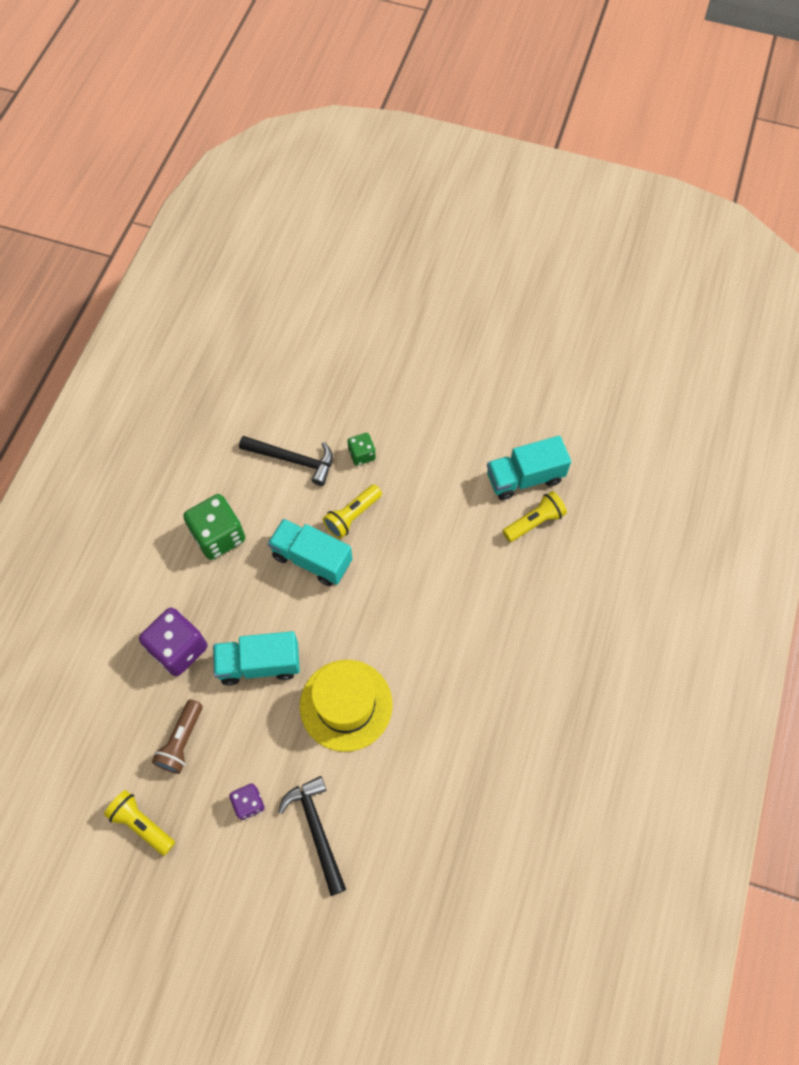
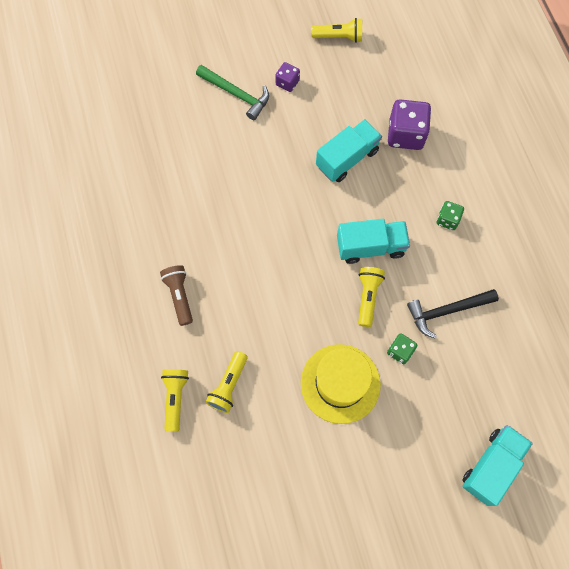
camera: 145 degrees right, 5 degrees up
brown flashlight [152,699,203,774] -> brown flashlight moved to [160,265,193,326]
green dice [183,494,245,560] -> green dice [437,201,464,230], size x0.54
black hammer [278,776,346,896] -> green hammer [196,65,269,120]
yellow hat [300,660,393,752] -> yellow hat moved to [301,344,381,424]
turquoise truck [487,436,571,500] -> turquoise truck moved to [462,425,533,506]
none -> yellow flashlight [161,369,189,431]

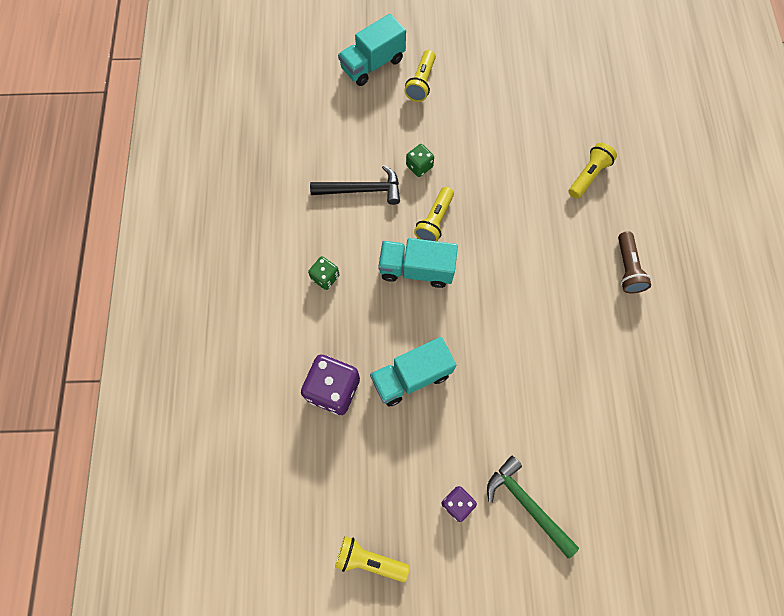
camera: 165 degrees left, 0 degrees up
yellow flashlight [161,369,189,431] -> yellow flashlight moved to [404,50,436,102]
yellow hat [301,344,381,424] -> none

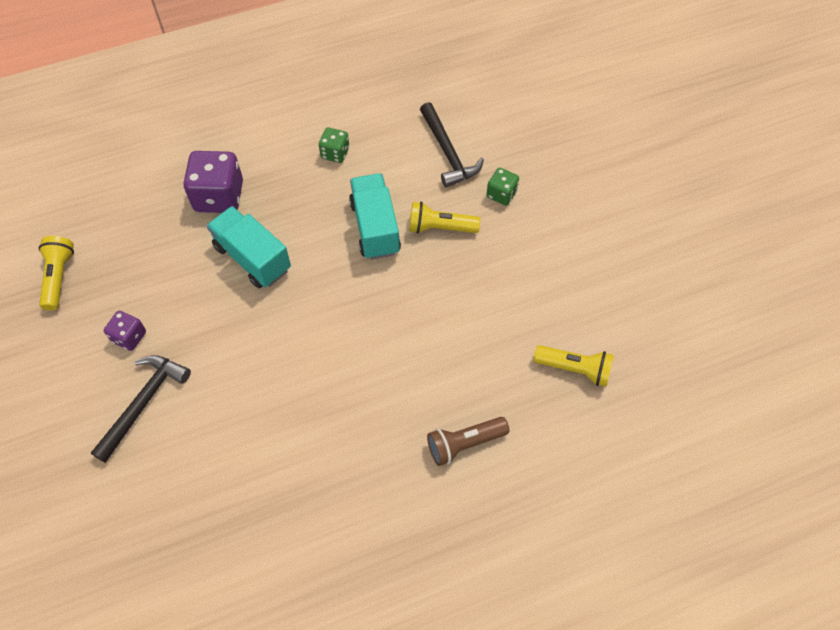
camera: 70 degrees right, 10 degrees down
turquoise truck [338,14,406,86] -> none
yellow flashlight [404,50,436,102] -> none
green hammer [487,456,579,558] -> black hammer [91,355,191,463]

